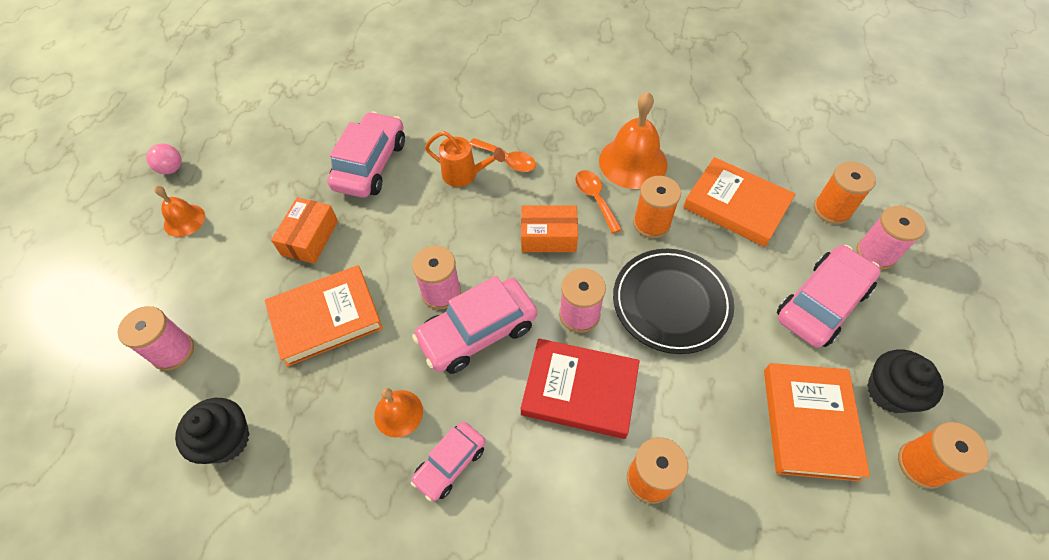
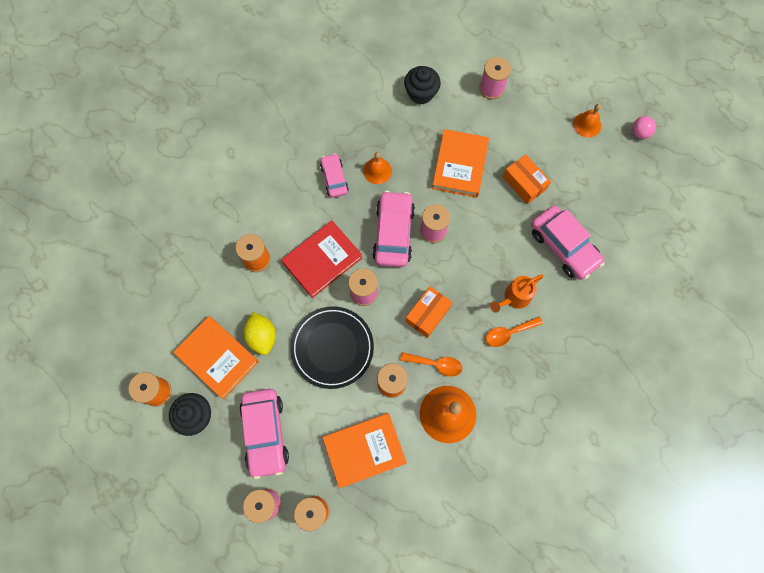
camera: 125 degrees right, 15 degrees up
none -> yellow lemon [243,312,276,355]

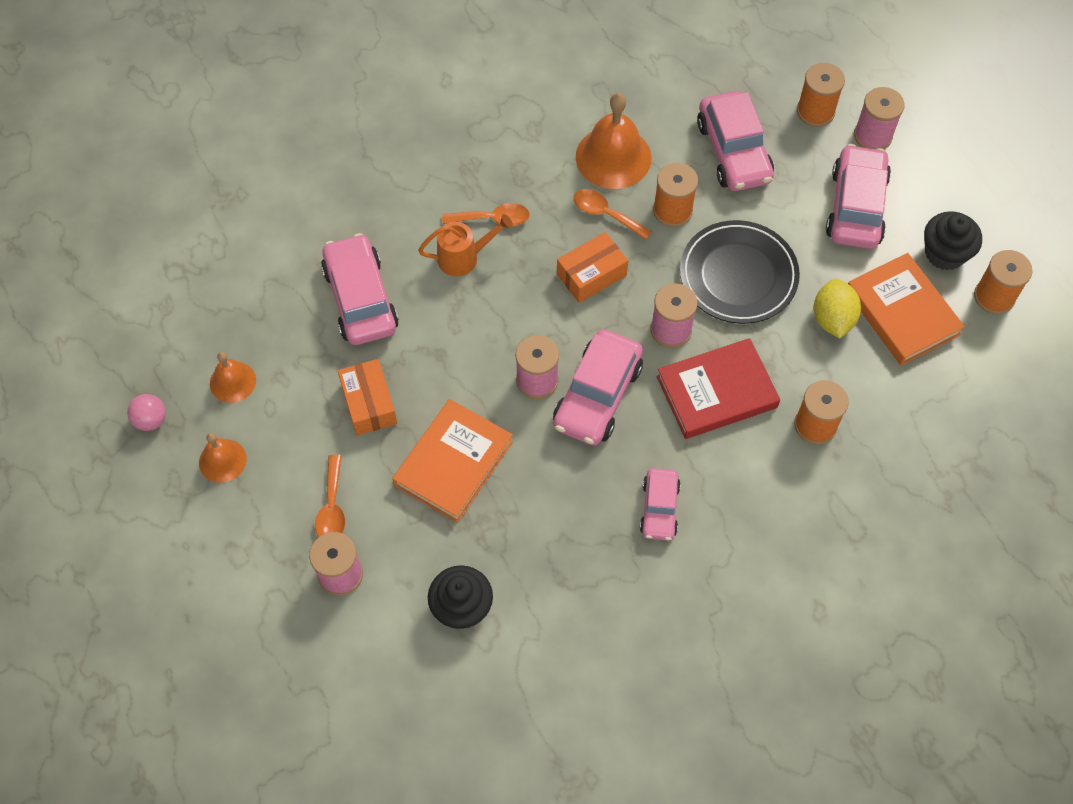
camera: 160 degrees left, 10 degrees down
orange book [323,413,407,489] -> pink car [697,91,774,191]
orange bell [363,152,392,184] -> orange bell moved to [210,352,256,403]
none -> orange spoon [315,455,345,537]

